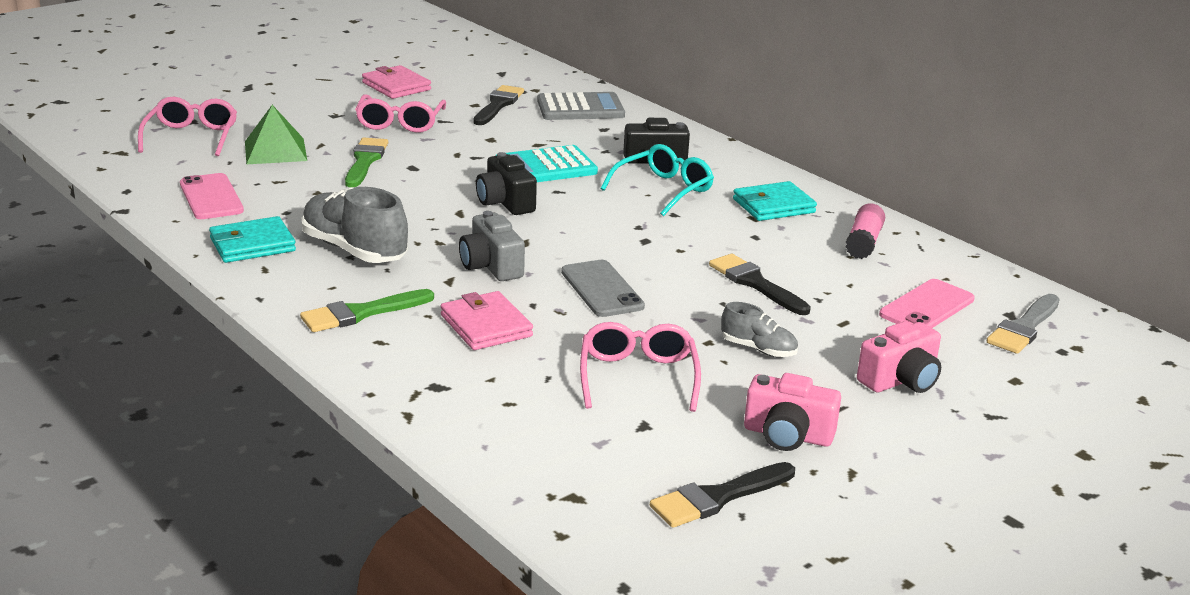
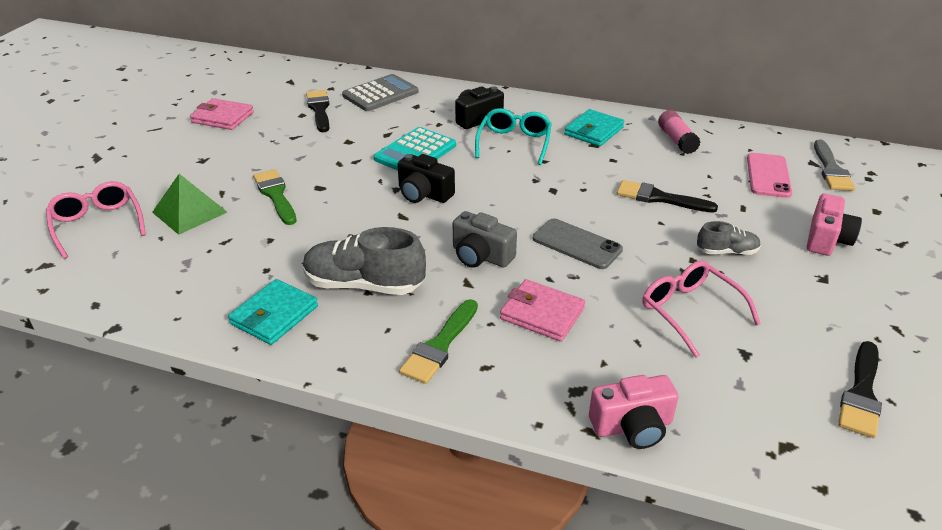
camera: 30 degrees left, 10 degrees up
pink phone [180,173,244,219] -> none
pink glasses [355,94,446,133] -> none
pink camera [744,373,841,451] -> pink camera moved to [589,375,679,449]

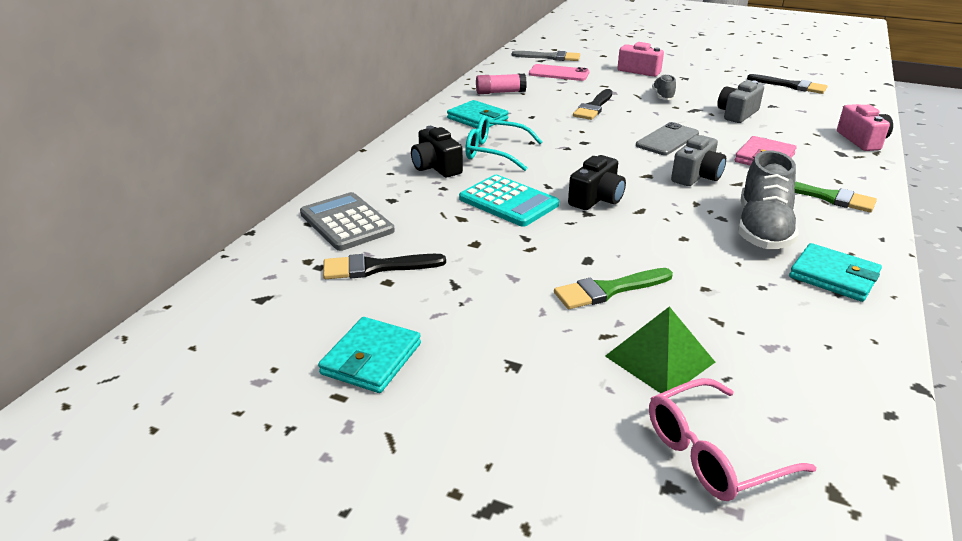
camera: 85 degrees left, 5 degrees down
pink wallet [190,98,254,130] -> turquoise wallet [318,317,421,393]
pink glasses [642,261,761,358] -> grey camera [717,81,764,123]

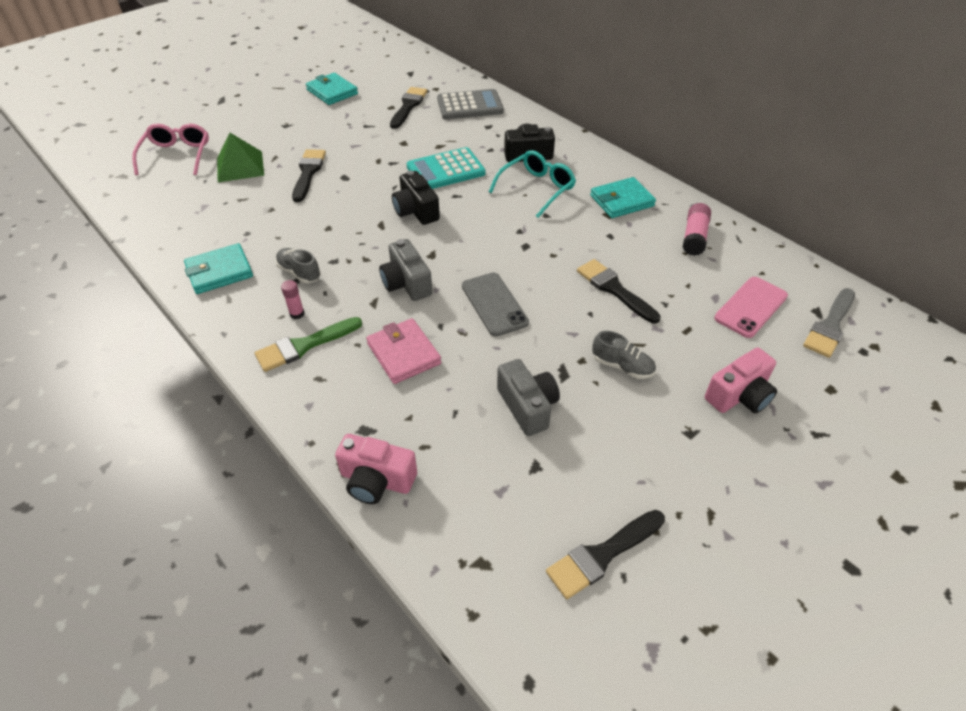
camera: 115 degrees right, 15 degrees up
green brush [554,268,673,309] -> black brush [292,149,326,202]
grey shoe [738,150,799,249] -> grey shoe [276,248,321,283], size x0.53
none -> pink glue stick [281,280,304,319]

